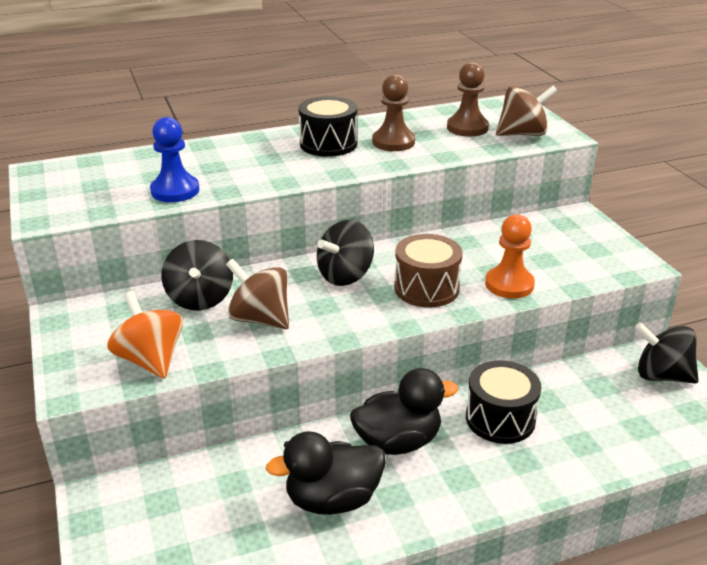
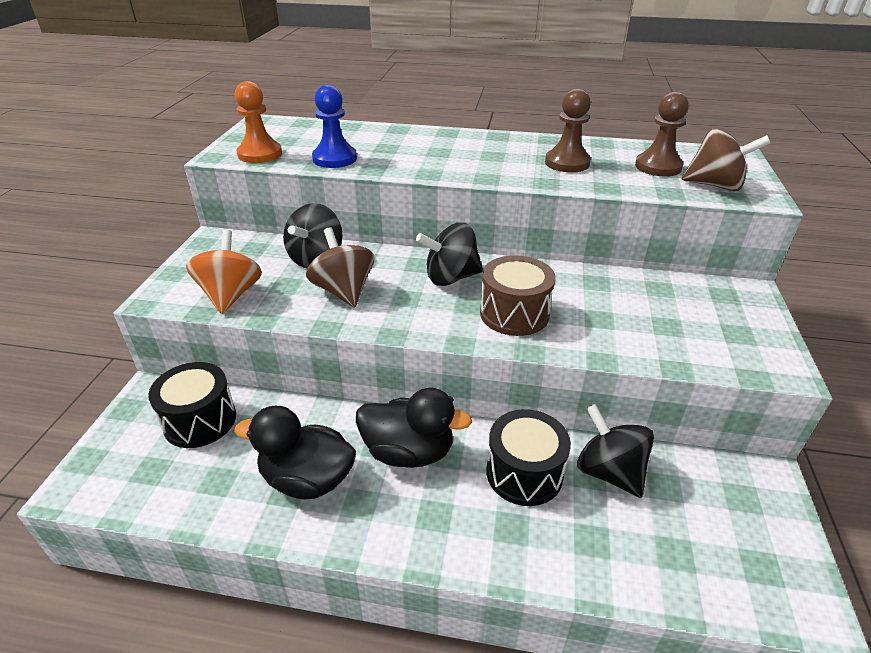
camera: 30 degrees right, 5 degrees up
black drum [298,96,357,157] -> black drum moved to [148,362,236,448]
orange pawn [485,214,535,299] -> orange pawn moved to [235,81,282,163]
black spinning top [634,322,699,384] -> black spinning top moved to [577,404,654,498]

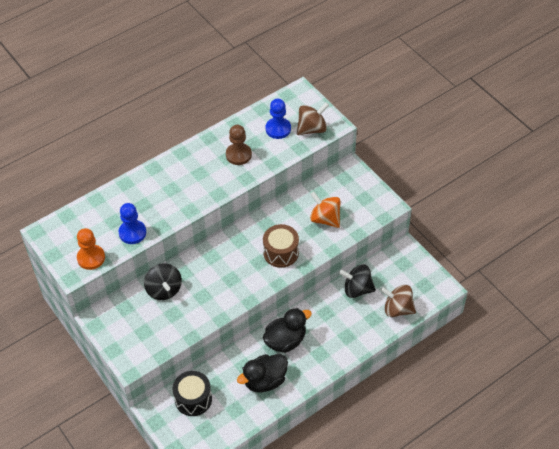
camera: 45 degrees left, 15 degrees up
orange spinning top [186,230,262,314] -> orange spinning top moved to [310,191,341,228]
brown spinning top [306,227,374,308] -> brown spinning top moved to [381,285,416,317]
black spinning top [416,223,483,286] -> none
black drum [486,409,571,506] -> none
brown pawn [635,92,689,176] -> blue pawn [266,99,291,139]

